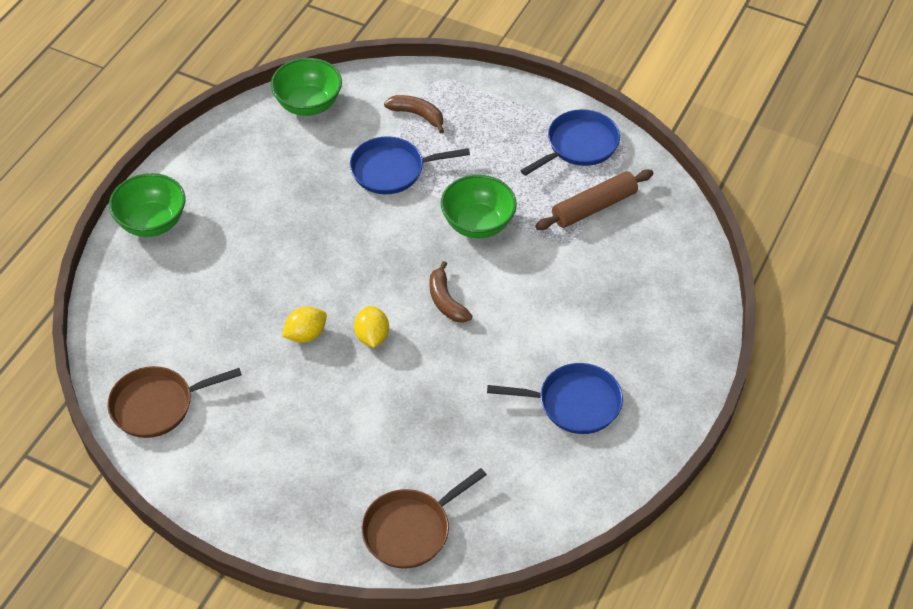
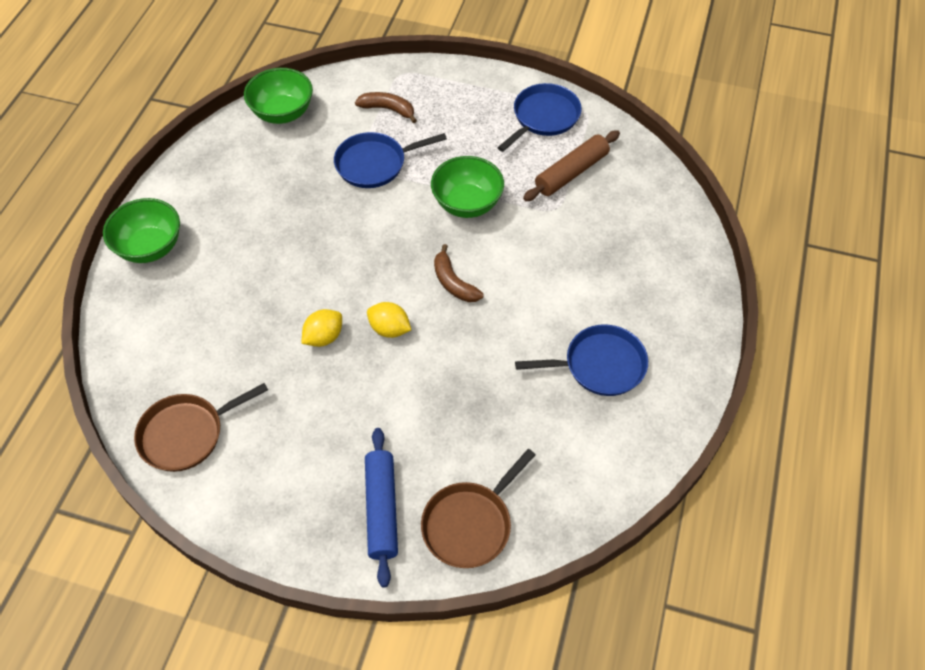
camera: 10 degrees left, 5 degrees up
yellow lemon [354,306,389,348] -> yellow lemon turned 45 degrees counterclockwise [367,302,411,338]
none -> blue rolling pin [365,428,398,587]

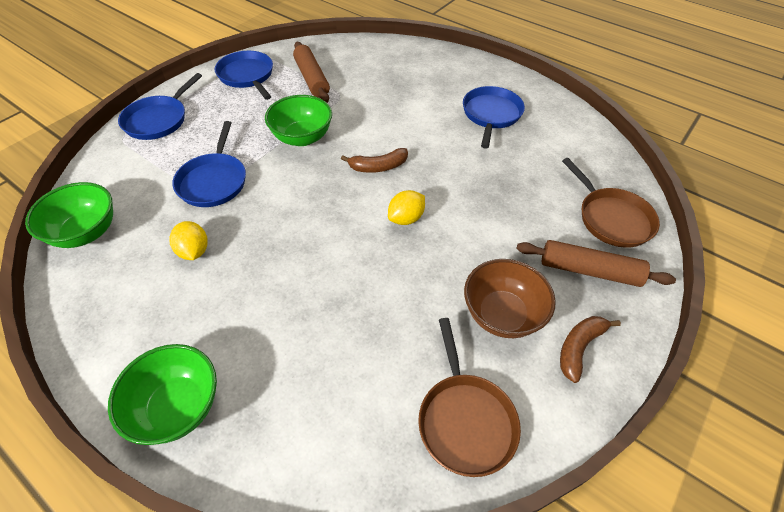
camera: 70 degrees left, 5 degrees down
yellow lemon [301,309,342,347] -> yellow lemon moved to [169,221,208,260]
brown banana [355,92,417,123] -> brown banana moved to [560,316,621,383]
blue rolling pin [365,428,398,587] -> brown rolling pin [516,240,676,287]
none -> blue pan [118,73,202,140]
none -> brown bowl [464,259,556,338]

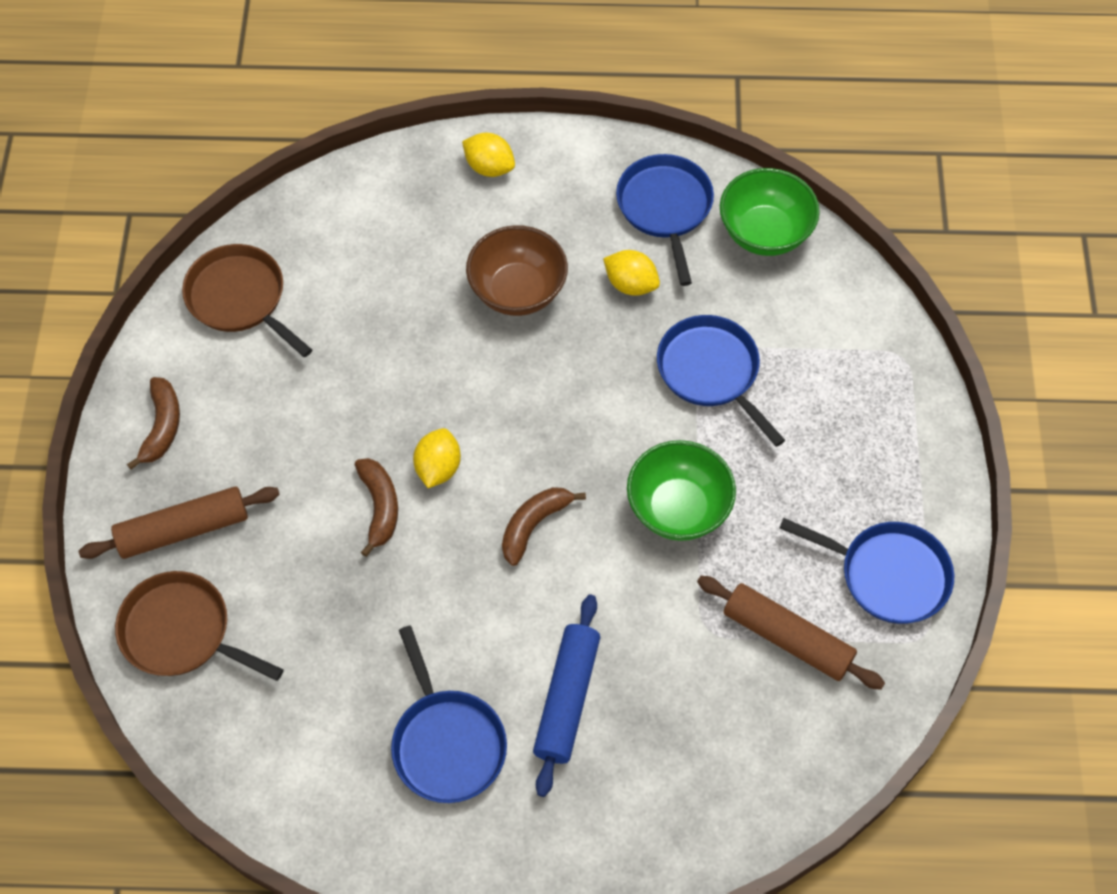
camera: 145 degrees right, 10 degrees up
green bowl [108,344,217,445] -> yellow lemon [462,133,515,177]
blue pan [118,73,202,140] -> blue pan moved to [616,154,714,286]
brown bowl [464,259,556,338] -> brown bowl moved to [466,225,568,316]
none -> brown banana [355,458,398,557]
none -> blue rolling pin [533,595,600,797]

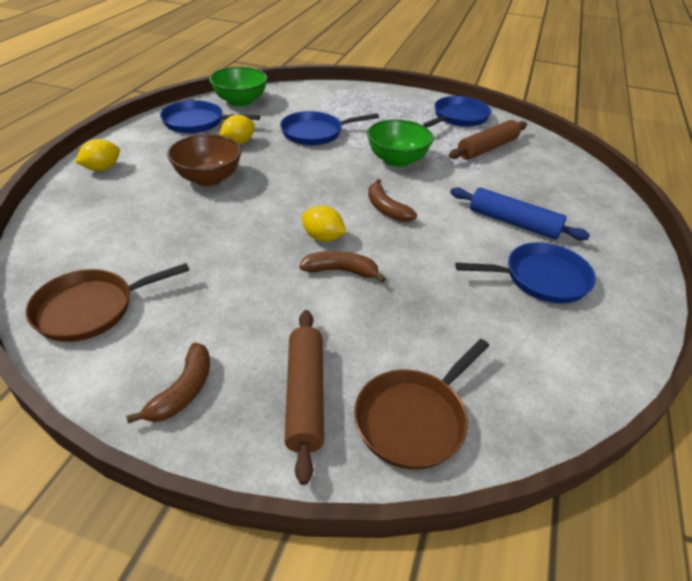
camera: 75 degrees left, 20 degrees down
brown banana [127,377,180,469] -> brown banana turned 90 degrees clockwise [126,343,210,424]

